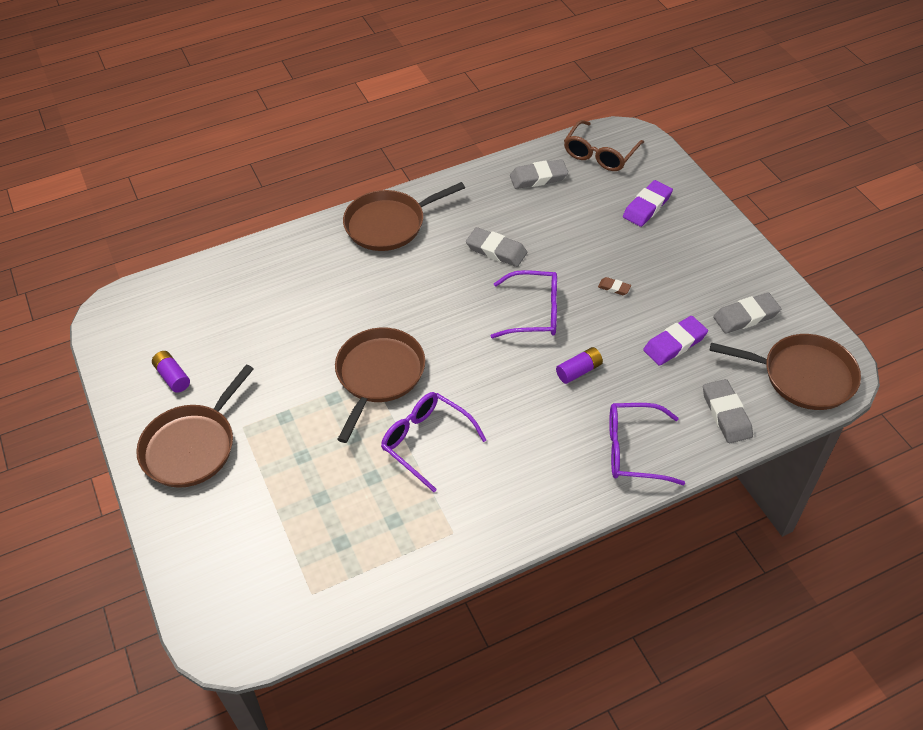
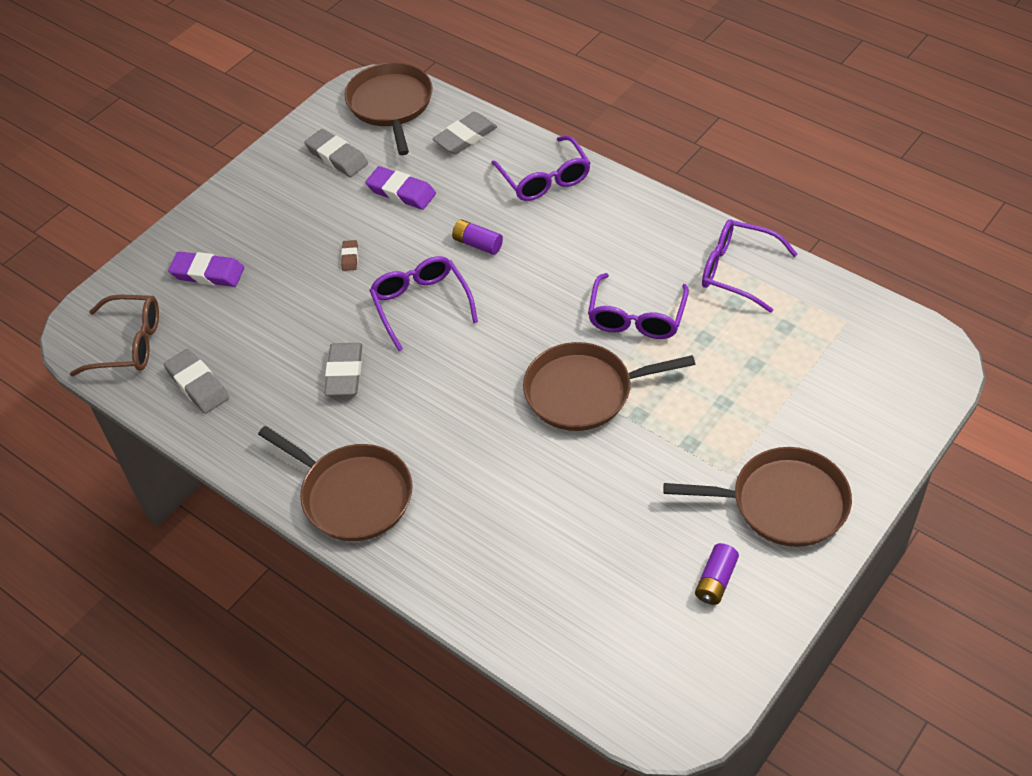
camera: 115 degrees left, 0 degrees up
none -> purple glasses [702,219,797,313]

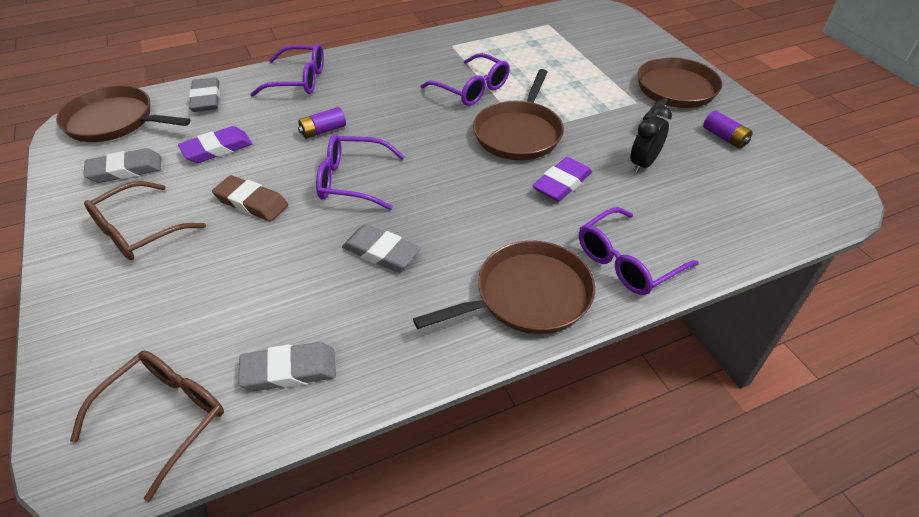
camera: 65 degrees left, 5 degrees down
purple eraser [168,252,244,287] -> purple eraser moved to [532,157,592,202]
brown eraser [341,240,358,271] -> brown eraser [212,175,288,222], size x1.96
purple glasses [702,219,797,313] -> purple glasses moved to [579,207,699,295]
none -> brown glasses [84,181,206,260]
none -> black clock [630,106,672,173]

